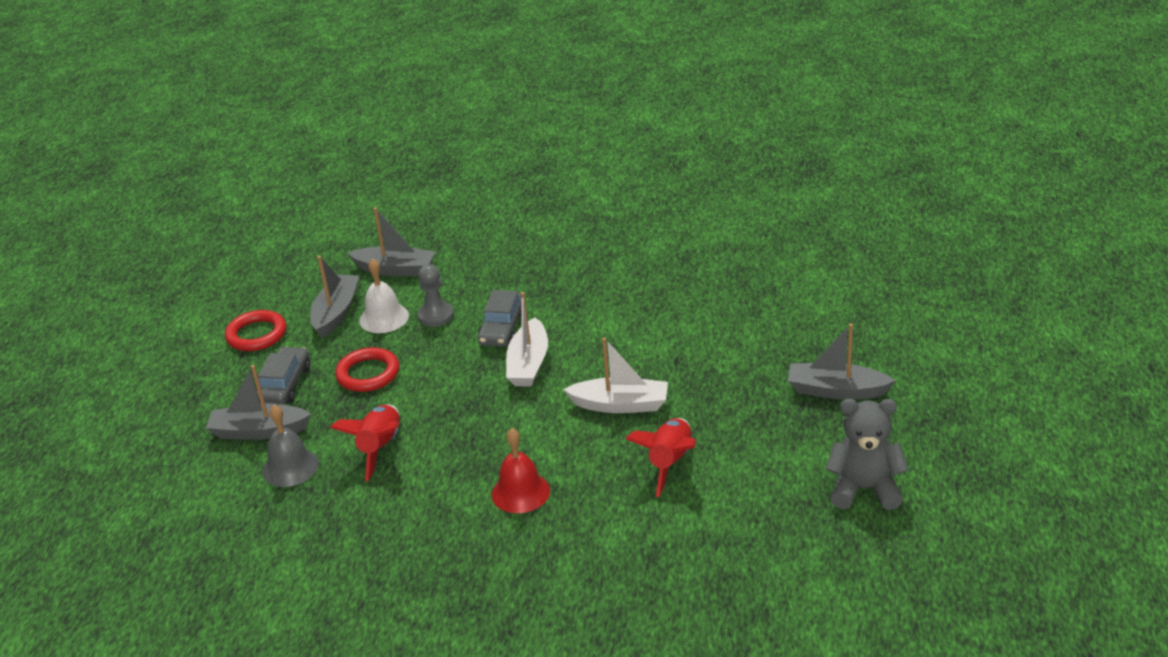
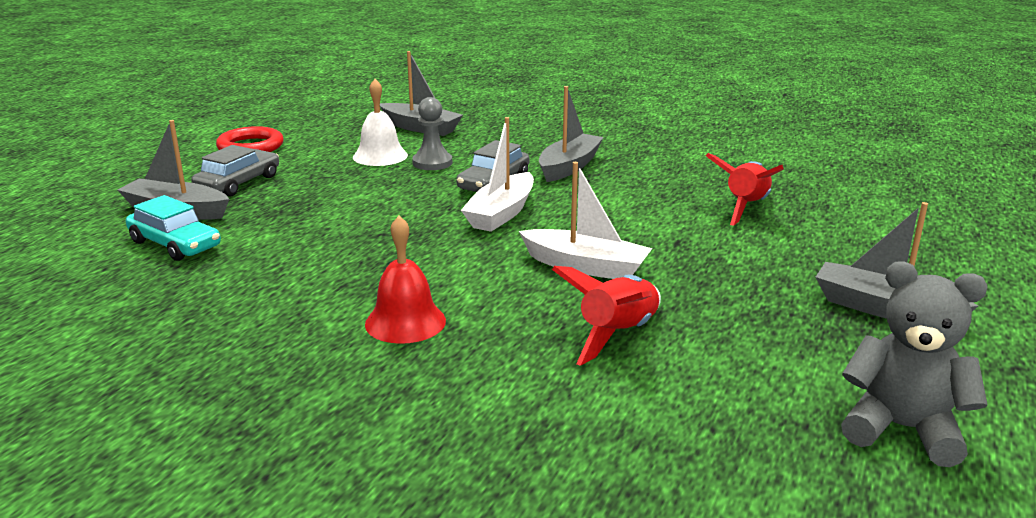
camera: 15 degrees right, 10 degrees down
grey bell [262,405,319,487] -> turquoise car [126,195,221,261]
grey boat [310,256,359,338] -> grey boat moved to [539,86,604,182]
red rocket [330,404,400,481] -> red rocket moved to [706,153,784,226]
red ring [335,347,399,392] -> none

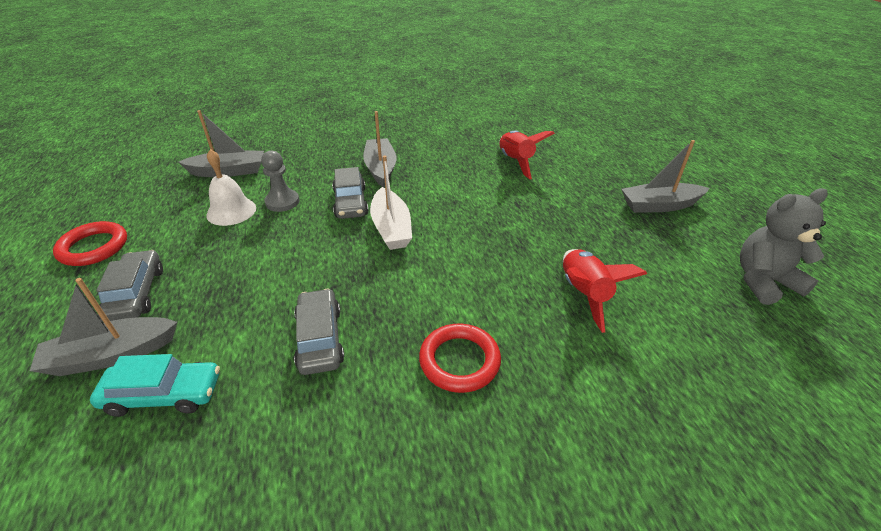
camera: 40 degrees left, 15 degrees up
red bell [365,216,446,344] -> red ring [419,324,501,393]
white boat [519,162,652,279] -> none
none -> grey car [294,288,344,375]

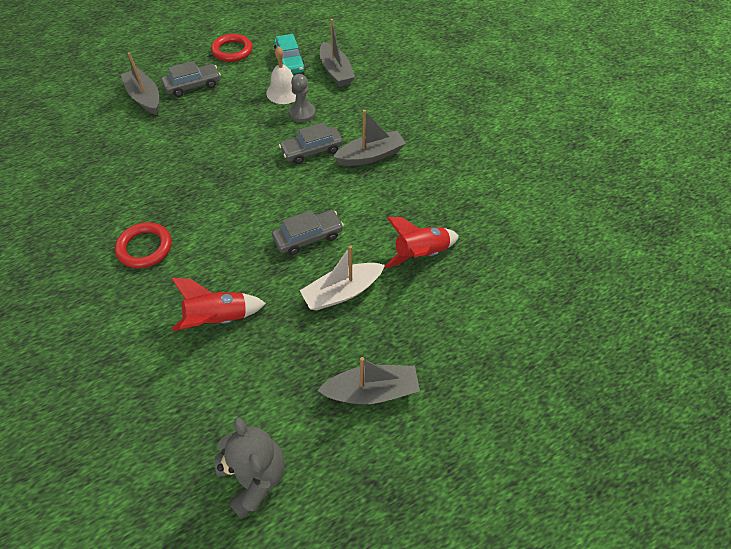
camera: 75 degrees right, 15 degrees up
turquoise car [90,354,220,417] -> turquoise car moved to [274,34,306,74]
grey car [294,288,344,375] -> grey car moved to [272,210,344,255]
white boat [370,155,412,250] -> white boat moved to [300,245,385,310]
grey boat [622,140,710,213] -> grey boat turned 105 degrees clockwise [317,357,420,404]

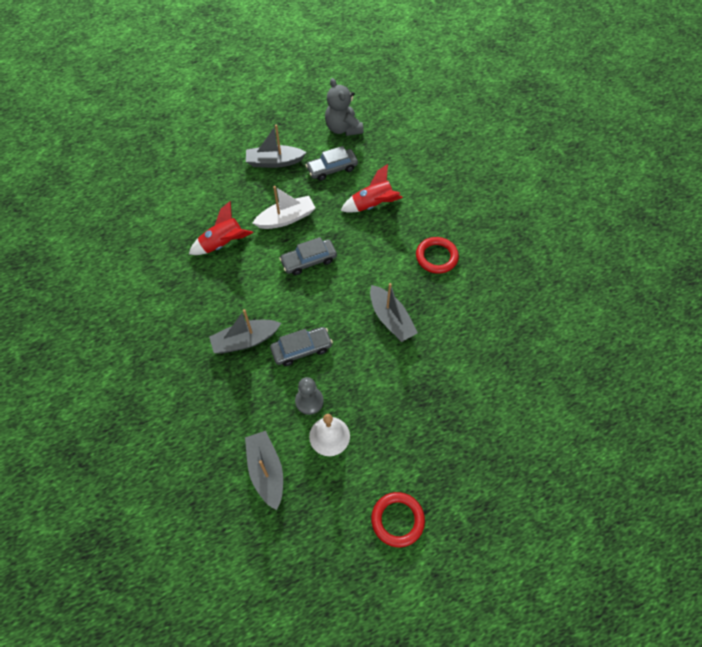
camera: 175 degrees left, 5 degrees up
grey boat [121,52,159,115] -> grey boat moved to [370,283,418,342]
grey car [161,61,221,97] -> grey car moved to [306,146,358,181]
turquoise car [274,34,306,74] -> none

